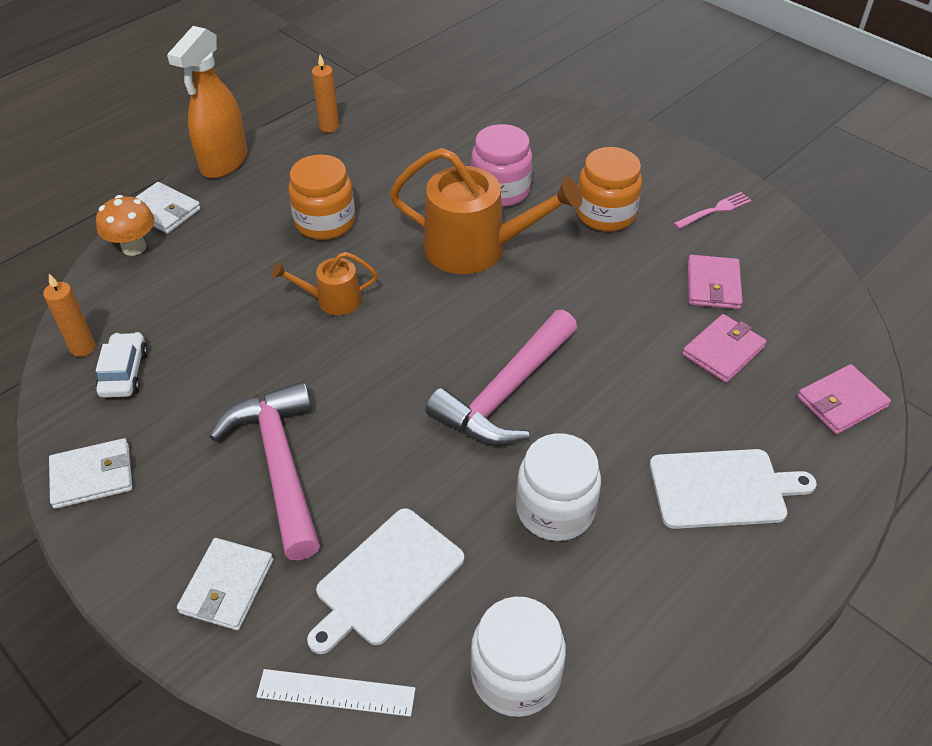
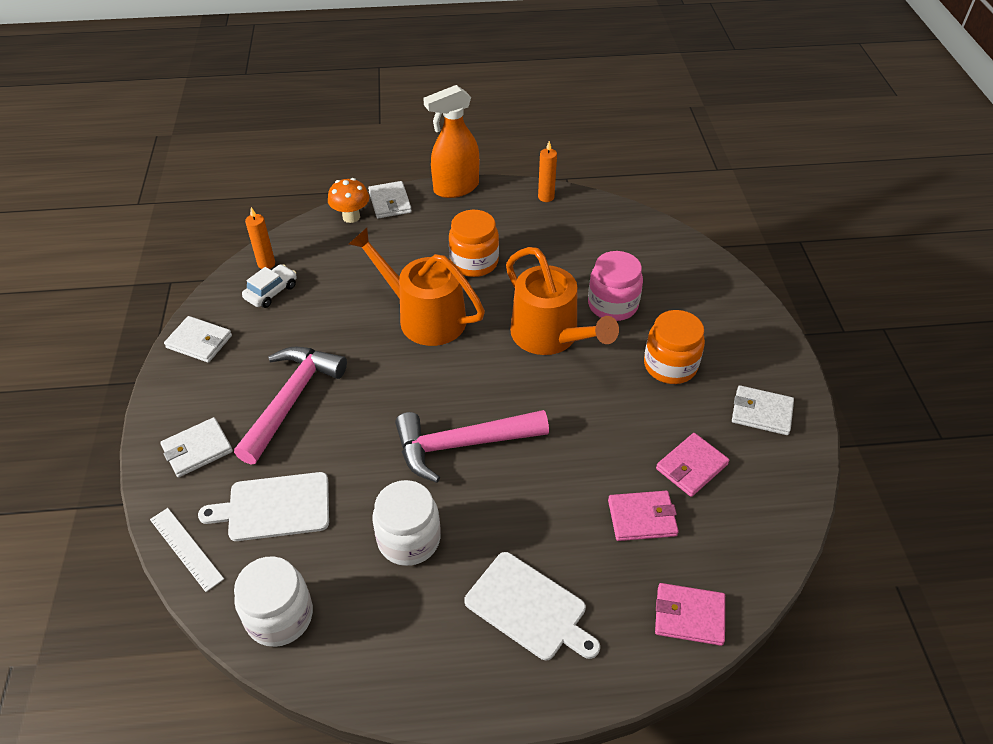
camera: 40 degrees right, 0 degrees up
orange watering can [272,252,378,315] -> orange watering can [349,228,485,346], size x1.94
pink fork [674,192,752,229] -> white wallet [732,385,794,435]

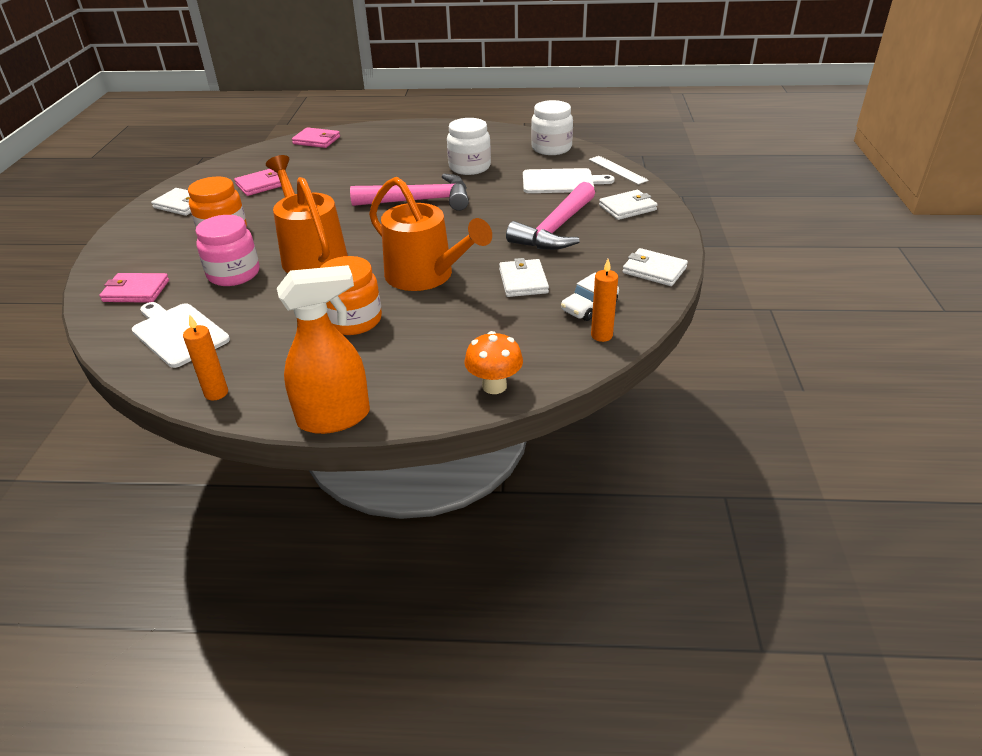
camera: 170 degrees left, 10 degrees down
white wallet [368,181,412,218] -> white wallet moved to [499,258,549,297]
white cutting board [464,552,600,660] -> white cutting board moved to [132,302,230,368]
pink wallet [608,491,679,541] -> pink wallet moved to [99,273,169,303]

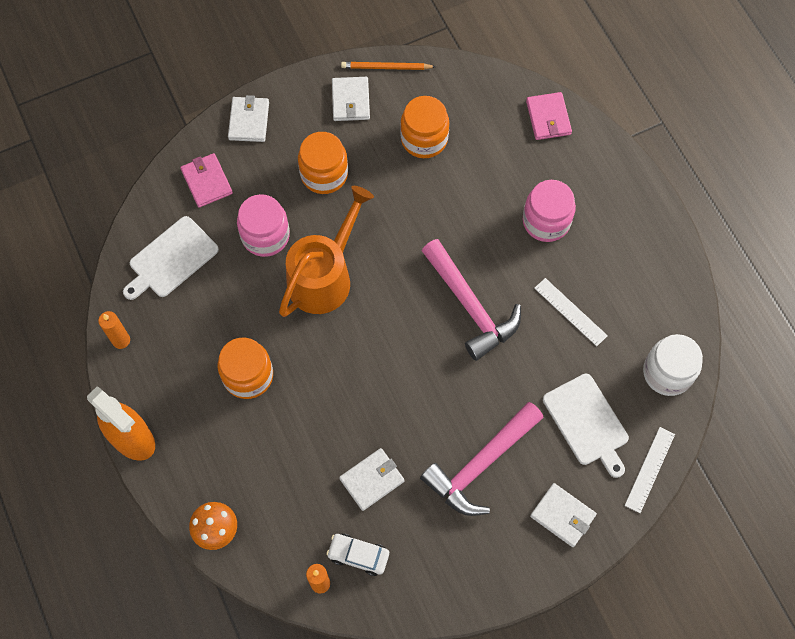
camera: 60 degrees right, 30 degrees up
white cutting board [132,302,230,368] -> white cutting board turned 150 degrees counterclockwise [123,216,219,300]
pink wallet [234,169,281,196] -> orange jar [400,96,449,158]
orange watering can [369,177,492,291] -> none
white jar [447,118,491,175] -> white ruler [534,278,608,346]
pink hammer [506,182,595,250] -> pink hammer turned 45 degrees counterclockwise [420,402,544,516]
white wallet [622,248,688,286] -> white wallet moved to [228,95,269,142]
none -> orange pencil [341,62,436,70]
none -> pink jar [523,180,576,242]

